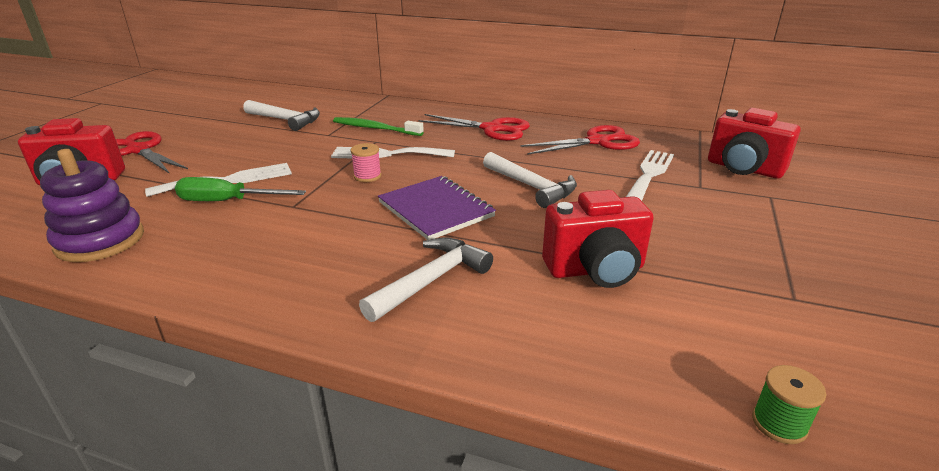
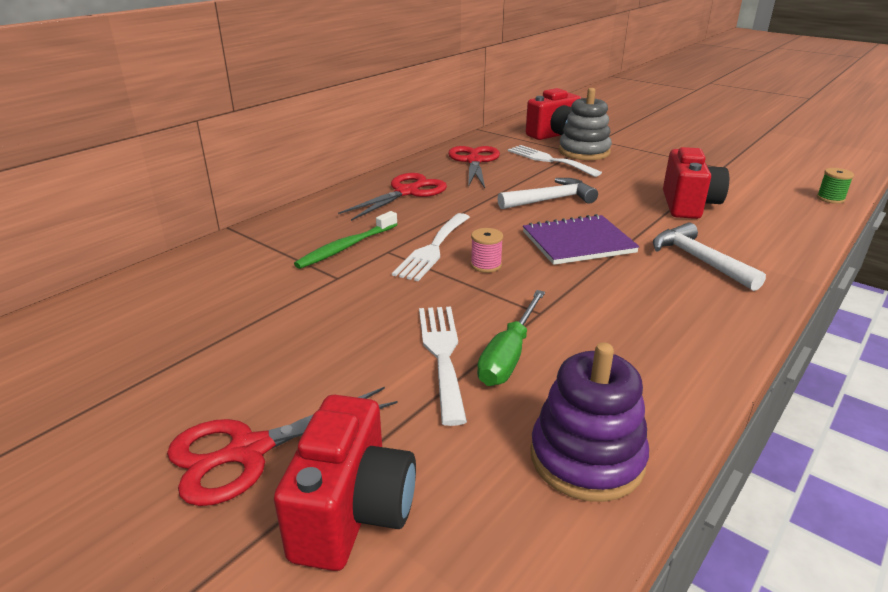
camera: 70 degrees left, 0 degrees up
white hammer [243,100,320,131] -> none
none -> grey stacking toy [559,88,612,160]

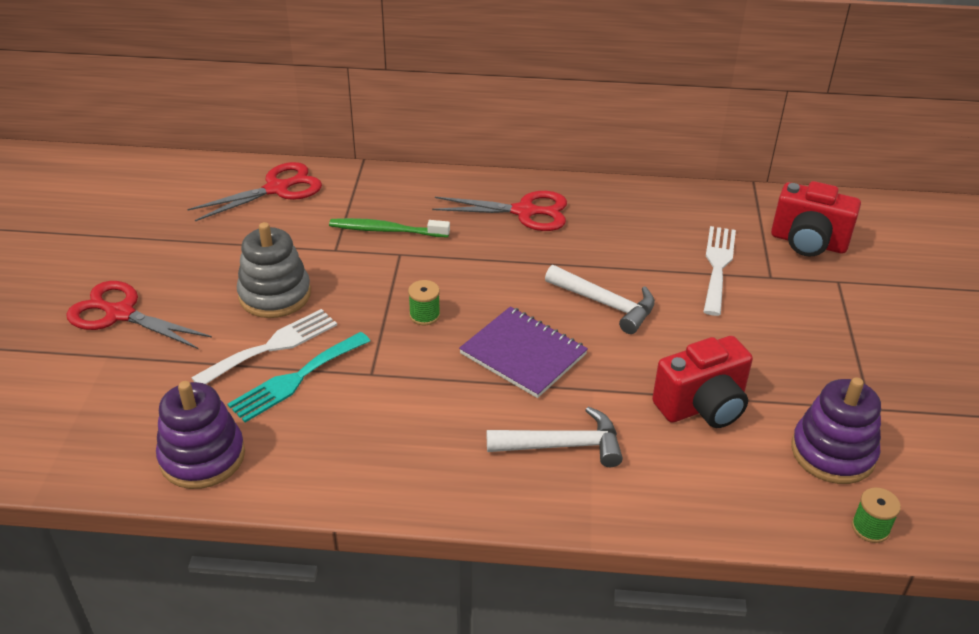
camera: 55 degrees right, 10 degrees up
red camera [274,395,416,571] -> none
white fork [392,213,470,281] -> none
red scissors [448,146,500,188] -> red scissors moved to [187,162,322,221]
pink spool [471,228,503,273] -> green spool [408,280,440,325]
green screwdriver [477,290,545,386] -> turquoise fork [227,332,370,422]
grey stacking toy [559,88,612,160] -> grey stacking toy moved to [237,222,311,318]
white hammer [653,222,766,291] -> white hammer turned 60 degrees clockwise [487,407,623,467]
none -> purple stacking toy [791,377,881,484]

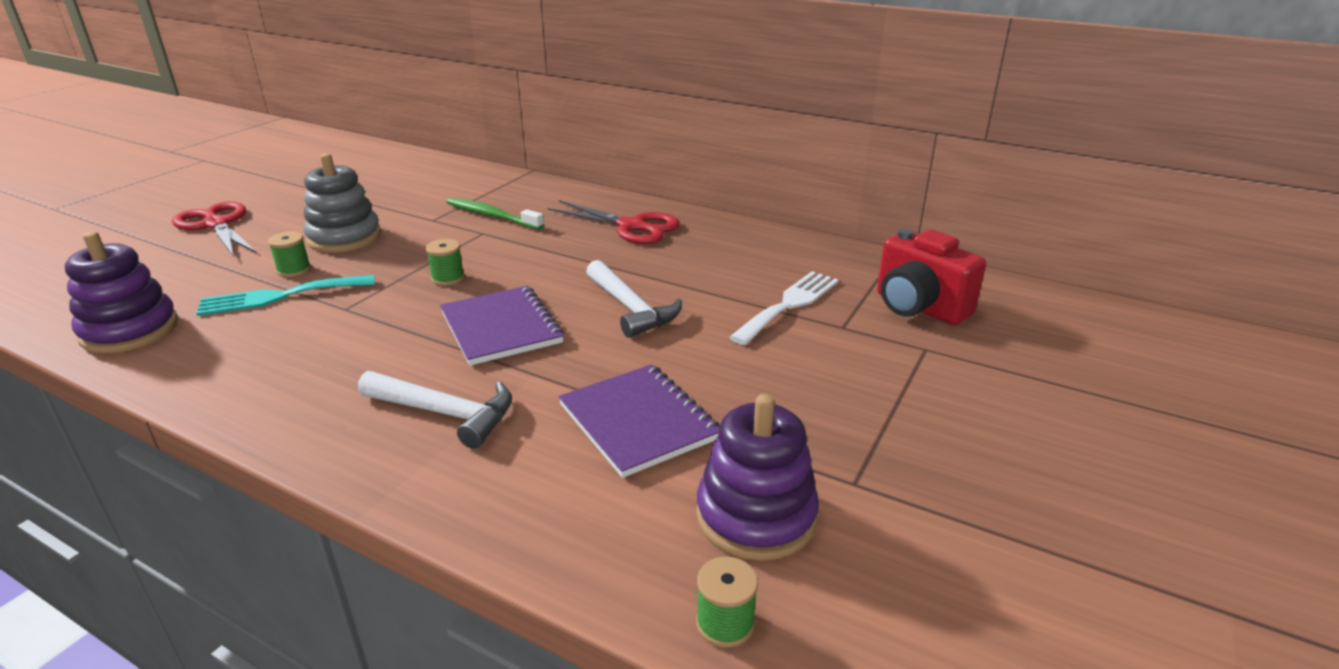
camera: 25 degrees right, 10 degrees down
red scissors [187,162,322,221] -> none
white fork [191,309,337,384] -> green spool [268,231,311,277]
red camera [652,336,753,428] -> purple notebook [558,364,720,478]

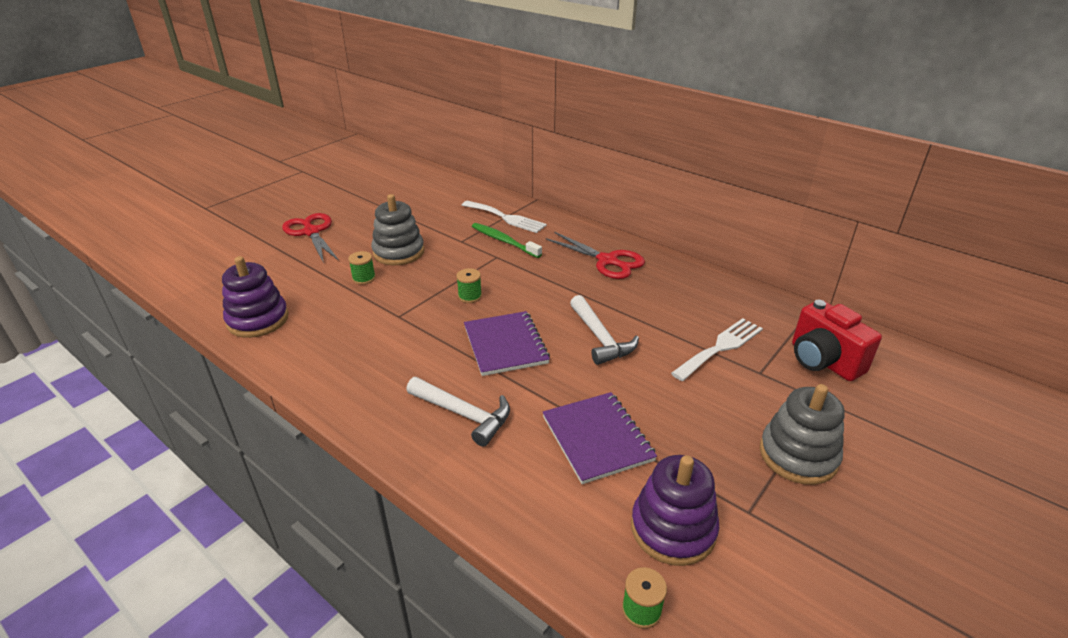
camera: 10 degrees right, 5 degrees up
turquoise fork [196,275,375,316] -> none
none -> white fork [462,201,547,233]
none -> grey stacking toy [760,384,845,485]

